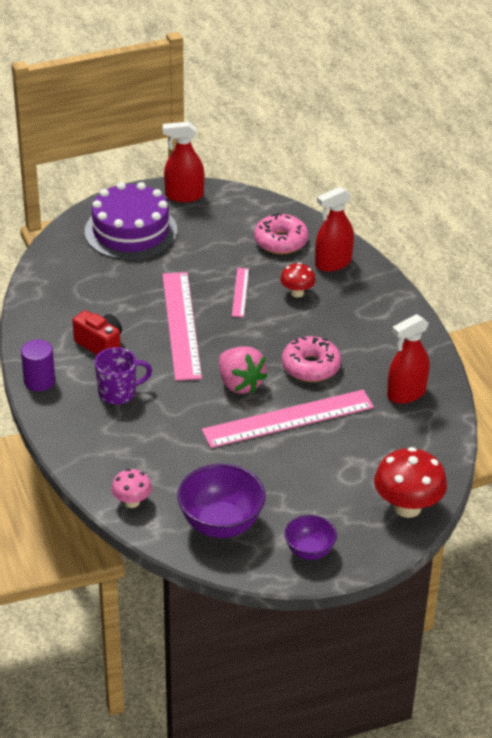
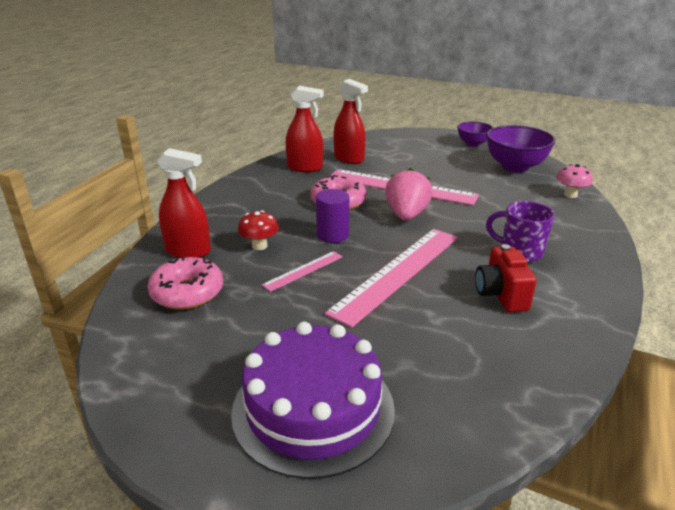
camera: 135 degrees left, 10 degrees down
purple cylinder [21,339,55,391] -> purple cylinder moved to [316,189,349,243]
red spray bottle [163,122,204,202] -> red spray bottle moved to [334,79,368,164]
red mushroom [374,447,447,518] -> none

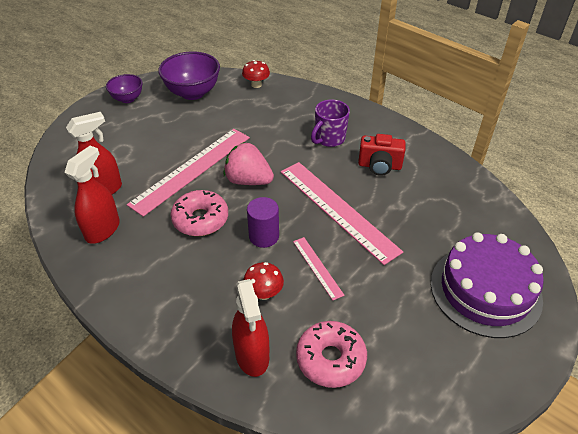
camera: 75 degrees left, 15 degrees up
red spray bottle [157,148,211,258] -> red spray bottle turned 135 degrees clockwise [232,279,269,377]
pink mushroom [556,164,593,198] -> red mushroom [242,60,270,88]

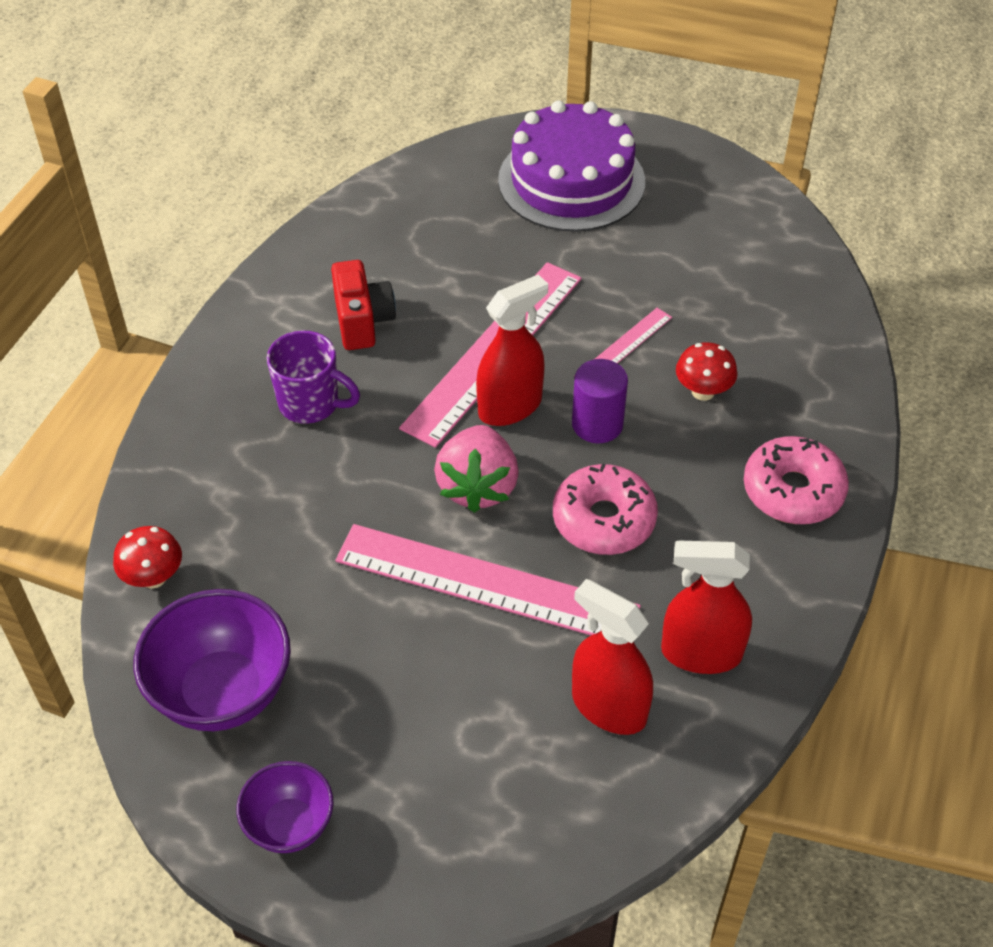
camera: 110 degrees left, 5 degrees up
red spray bottle [232,279,269,377] -> red spray bottle moved to [476,274,548,426]
pink donut [296,321,367,388] -> pink donut moved to [744,436,849,524]

